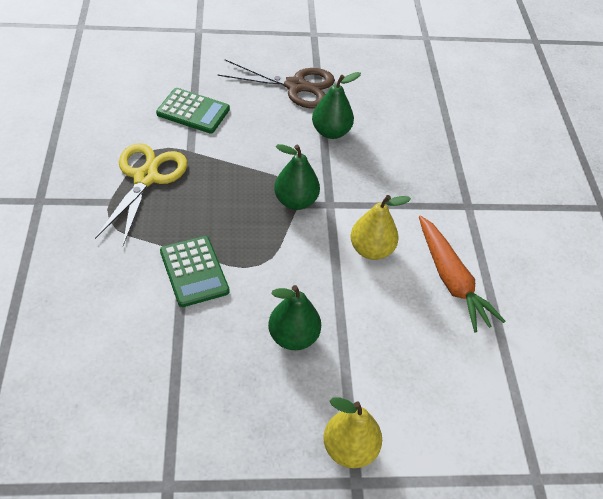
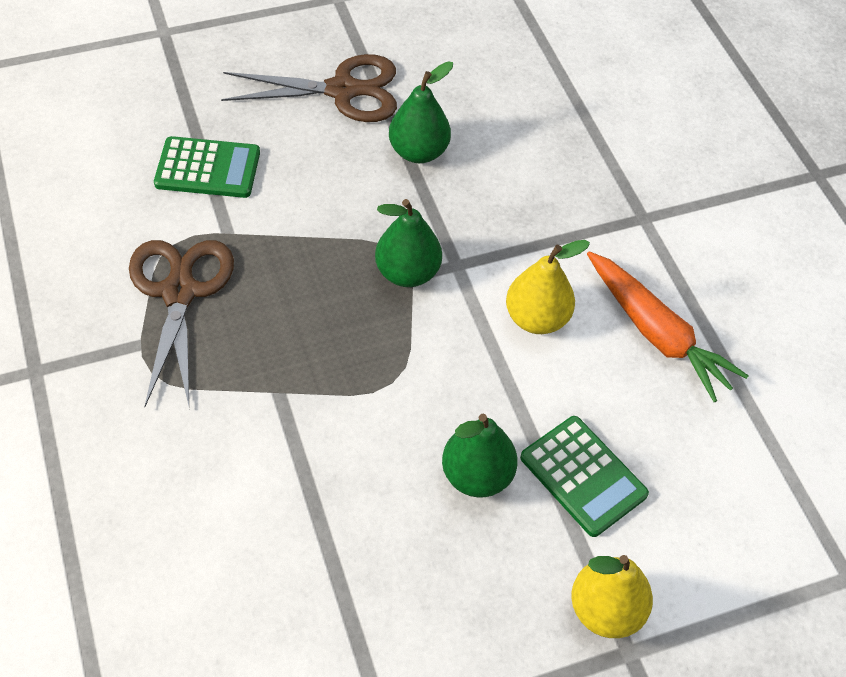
camera: 15 degrees left, 5 degrees up
yellow scissors [95,143,187,246] -> brown scissors [129,240,234,407]
green calculator [160,236,229,307] -> green calculator moved to [520,416,649,537]

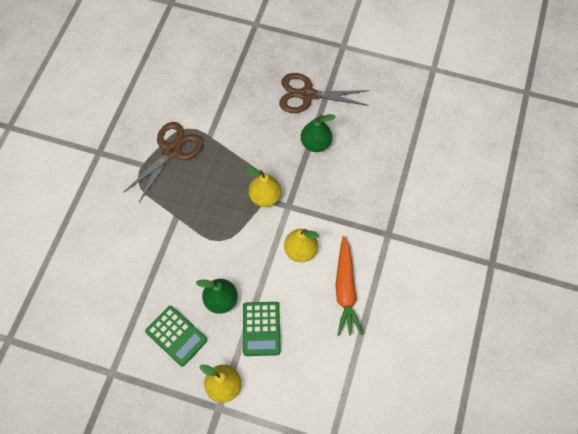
camera: 40 degrees right, 10 degrees up
green calculator [154,136,260,198] -> green calculator moved to [145,306,207,367]
brown scissors [221,54,397,122] -> brown scissors turned 150 degrees clockwise [279,73,369,113]
green pear [375,199,442,287] -> yellow pear [246,167,281,207]

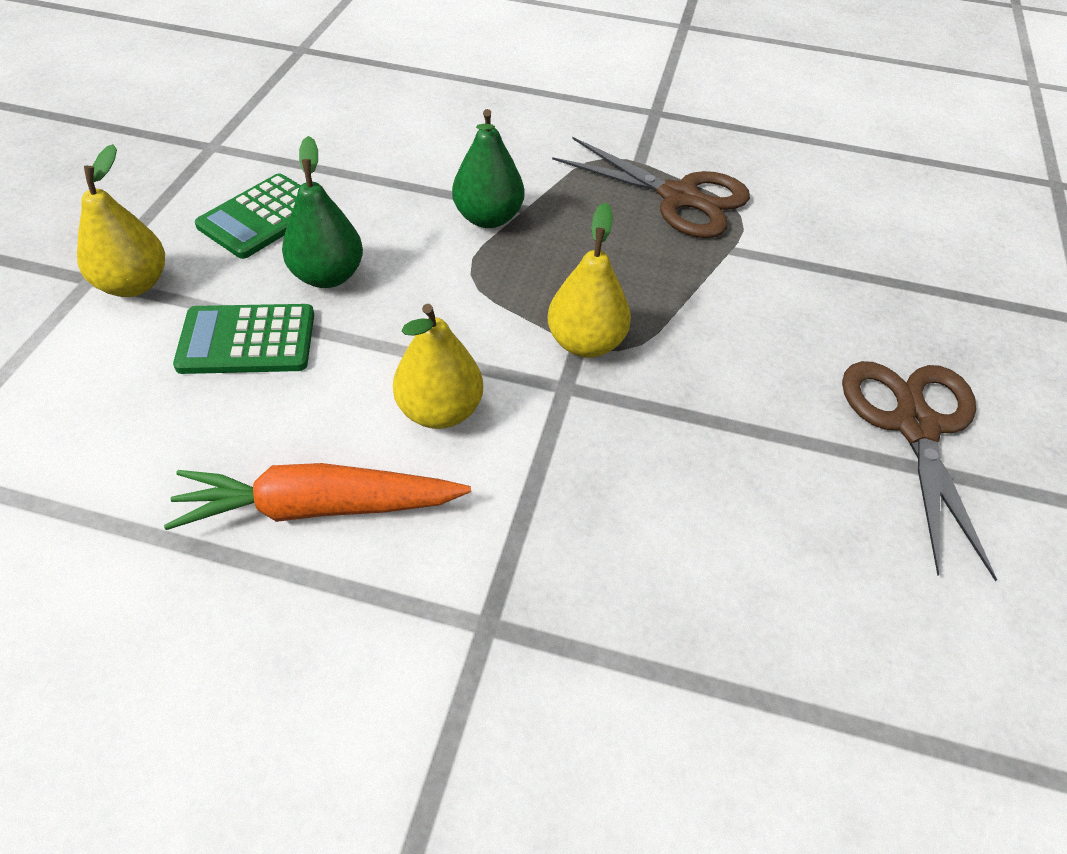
camera: 85 degrees right, 15 degrees down
green pear [301,114,336,152] -> green pear moved to [452,109,524,228]

